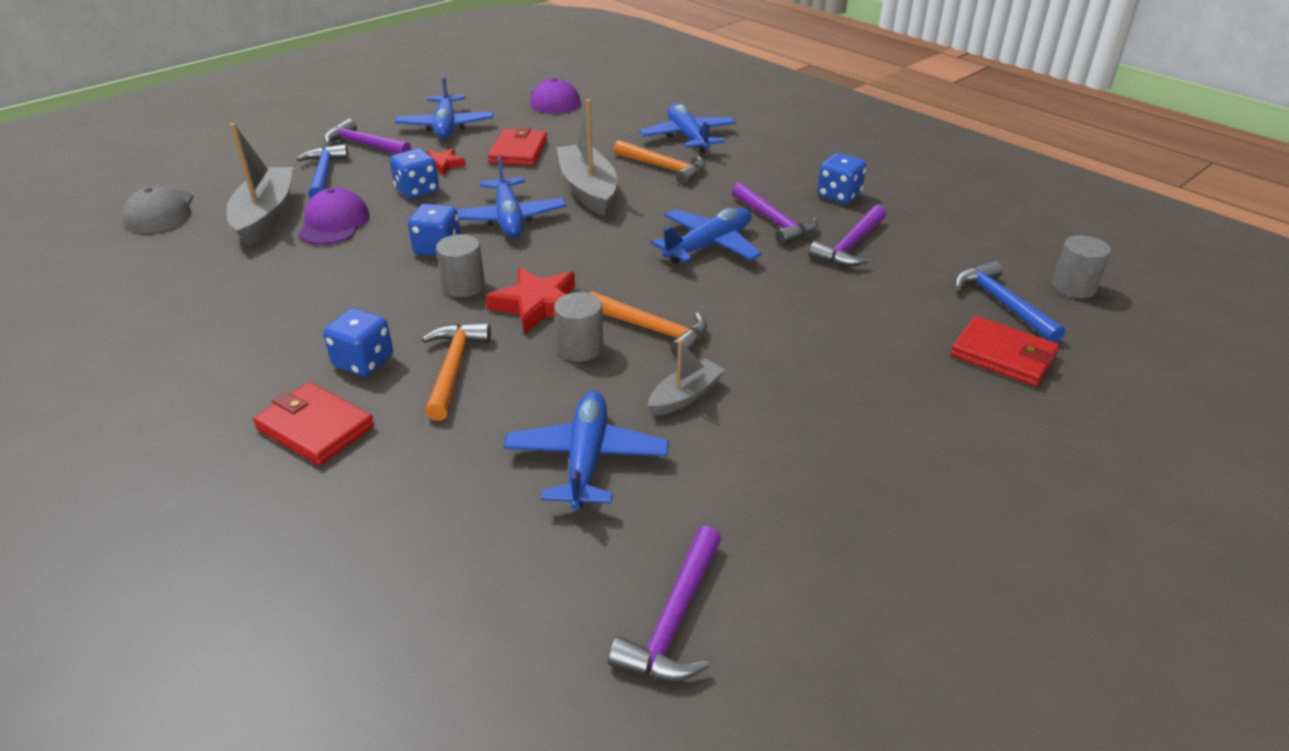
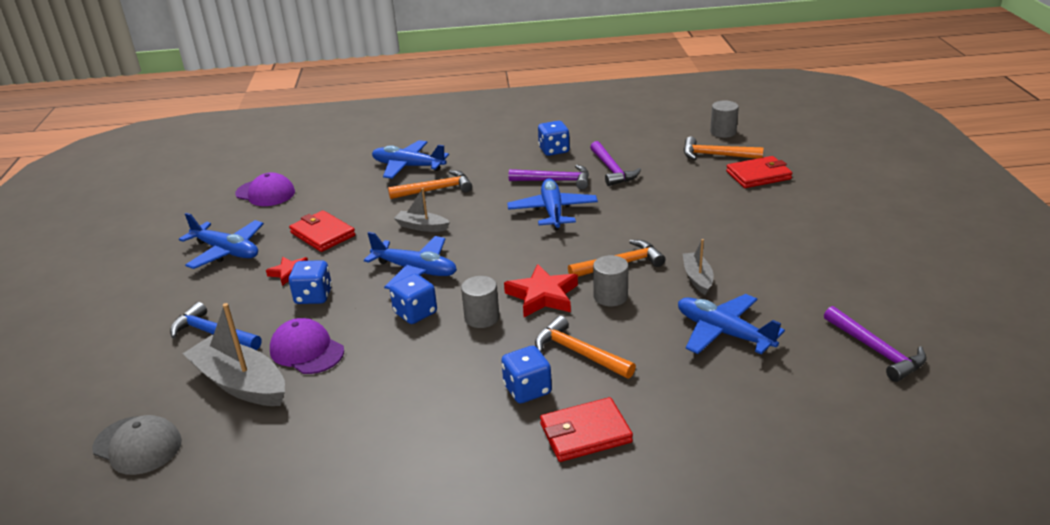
camera: 50 degrees left, 5 degrees down
purple hammer [324,119,411,154] -> none
grey boat [556,99,617,216] -> grey boat [394,188,450,232], size x0.55
blue hammer [955,261,1065,343] -> orange hammer [684,137,764,160]

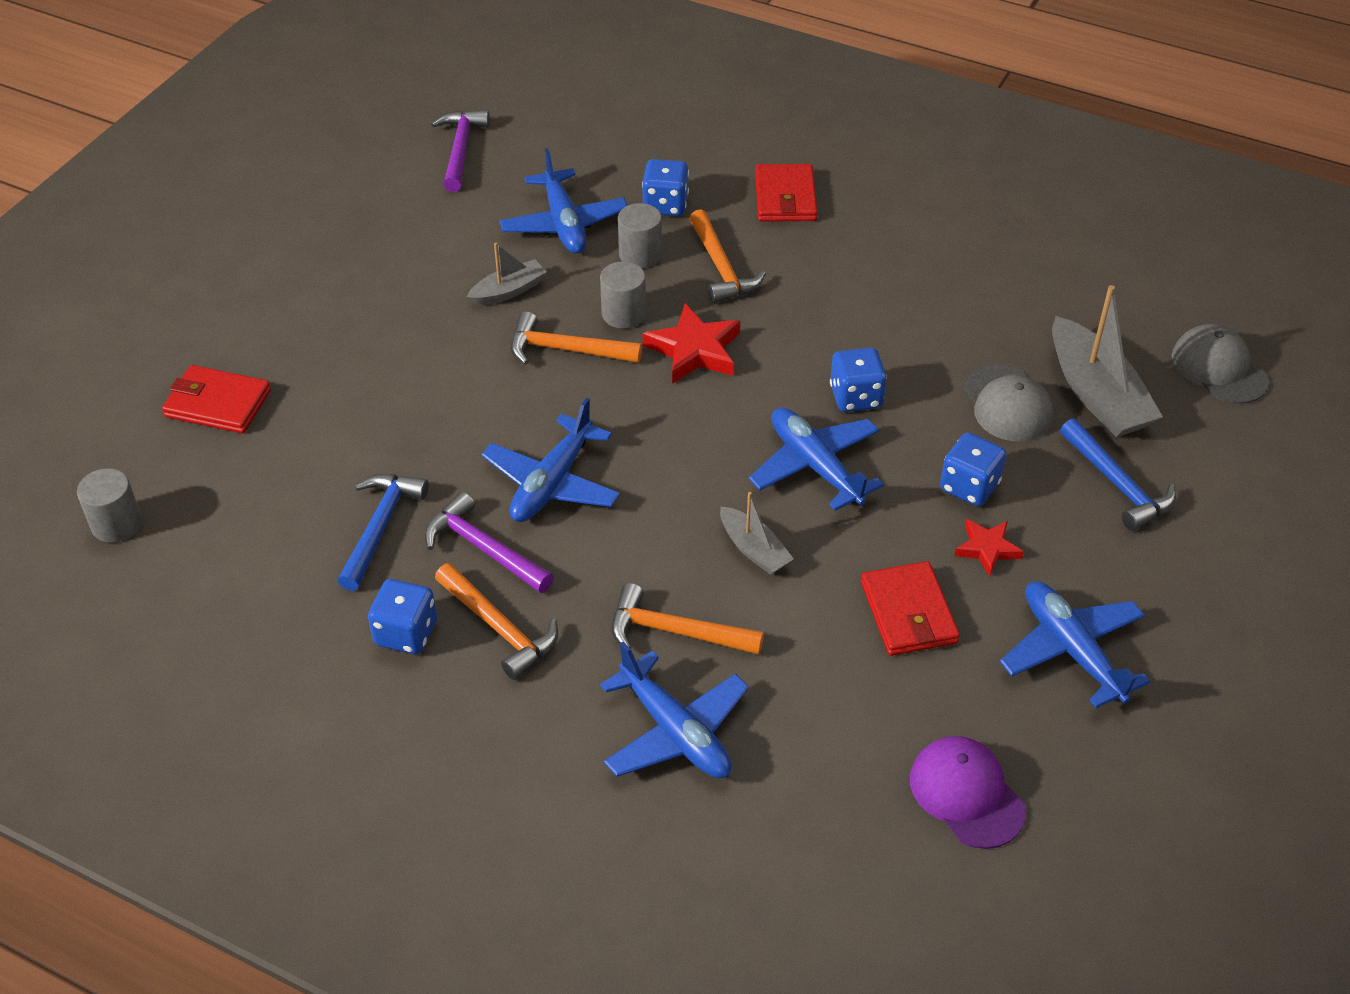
camera: 150 degrees left, 15 degrees up
purple cap [270,318,344,374] -> grey cap [964,364,1054,442]
grey cylinder [461,276,499,328] -> grey cylinder moved to [618,203,662,268]
blue dice [501,346,552,403] -> blue dice moved to [642,159,689,216]
red wallet [540,397,633,462] -> red wallet turned 75 degrees clockwise [755,164,818,222]
purple hammer [590,141,641,186] -> blue hammer [337,474,429,591]
grey boat [683,239,713,295] -> grey boat turned 150 degrees counterclockwise [467,243,547,306]
orange hammer [684,137,764,160] -> orange hammer moved to [435,563,558,680]

